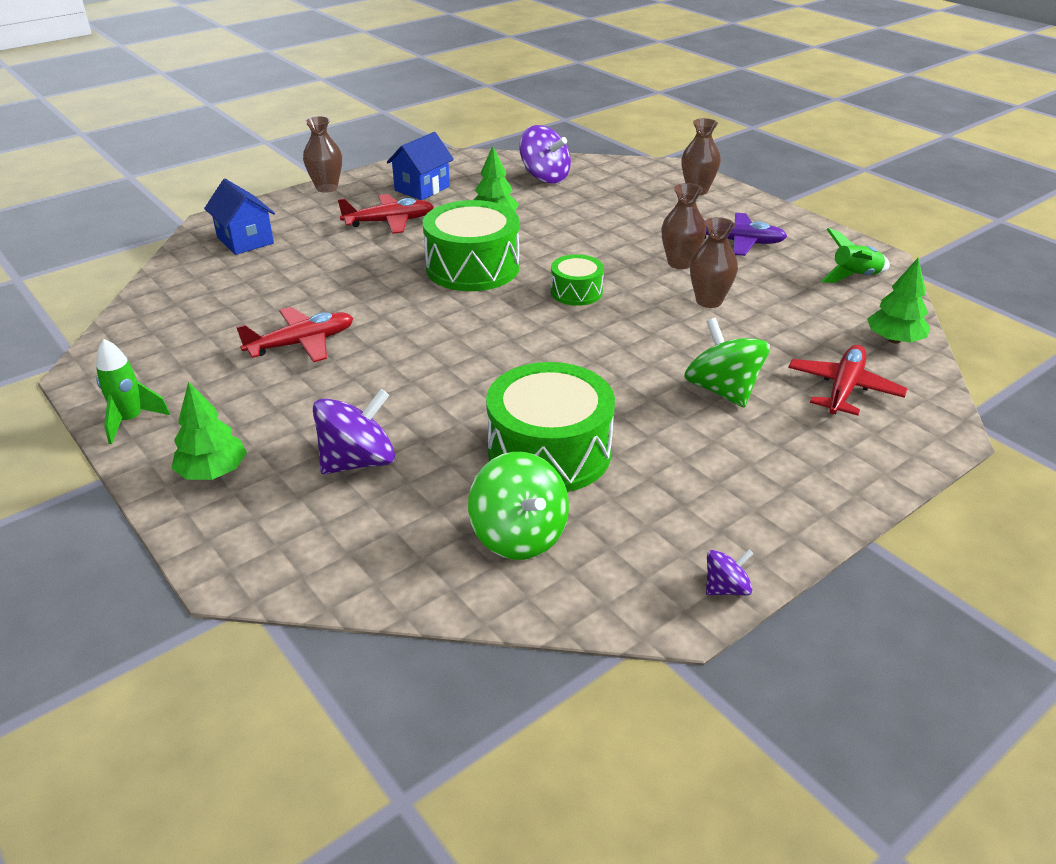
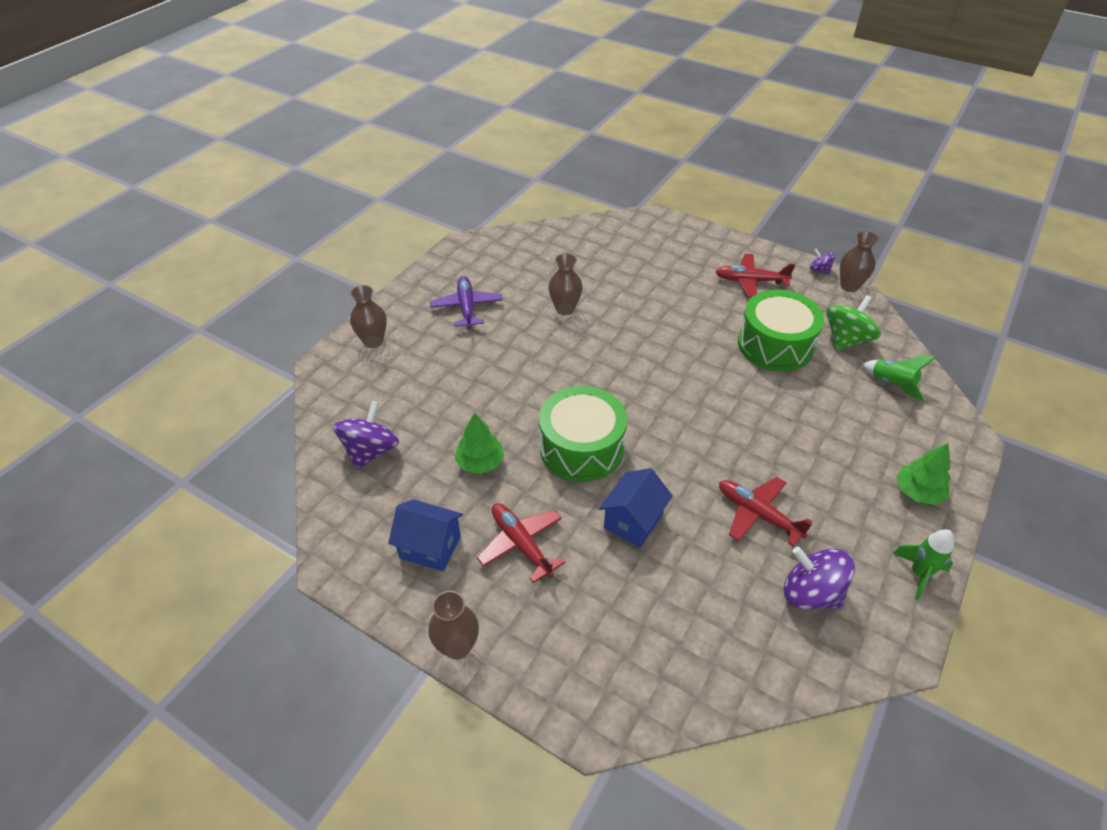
camera: 110 degrees left, 10 degrees up
blue house [204,179,275,255] -> blue house moved to [599,468,673,548]
purple spinning top [313,389,395,474] -> purple spinning top moved to [784,547,855,609]
green drum [551,254,604,306] -> none
brown vase [661,183,706,269] -> brown vase moved to [840,231,879,292]
green spinning top [684,318,770,407] -> none
red plane [788,345,907,416] -> red plane moved to [716,254,795,298]
green rocket [821,228,890,283] -> green rocket moved to [862,355,936,401]
green tree [867,258,930,344] -> none

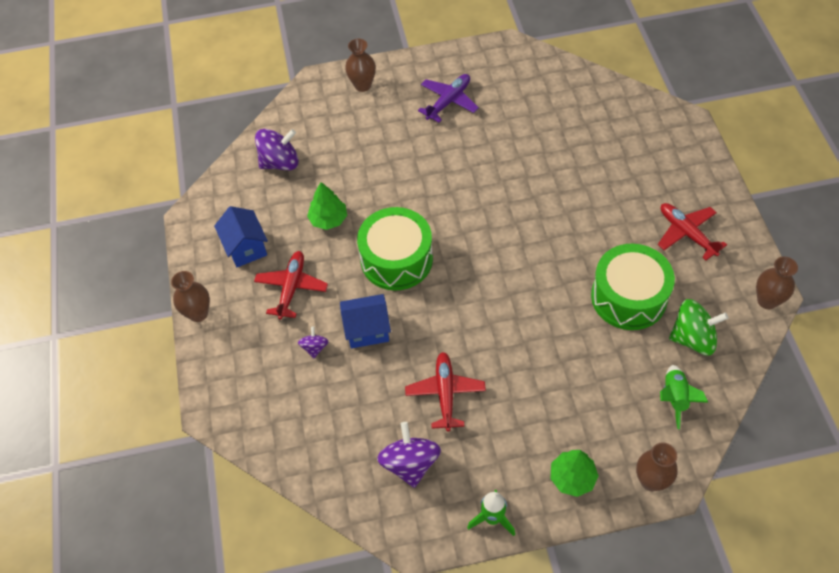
camera: 50 degrees right, 10 degrees up
brown vase [548,253,583,315] -> brown vase moved to [636,442,678,491]
purple spinning top [810,249,835,274] -> purple spinning top moved to [298,326,329,359]

